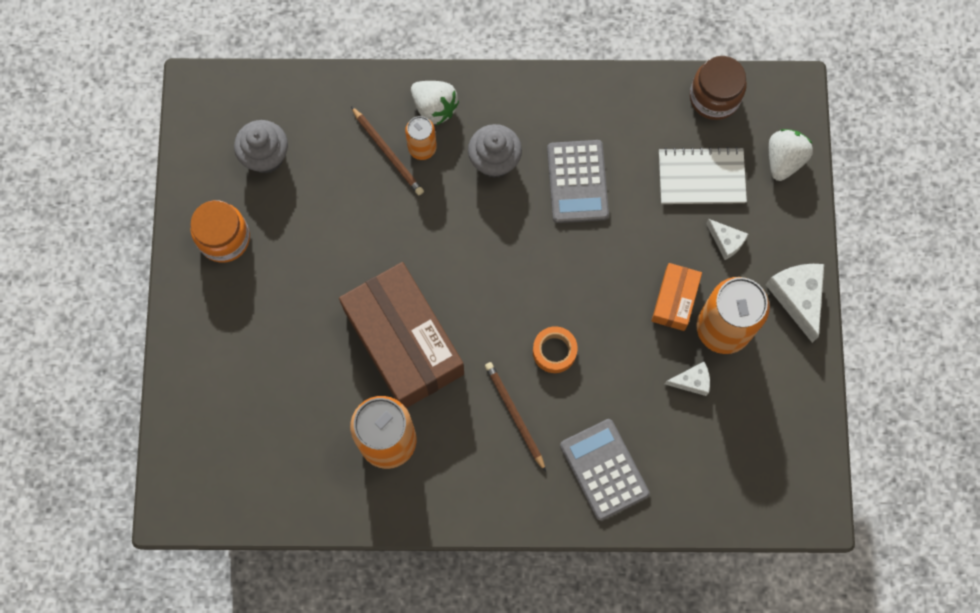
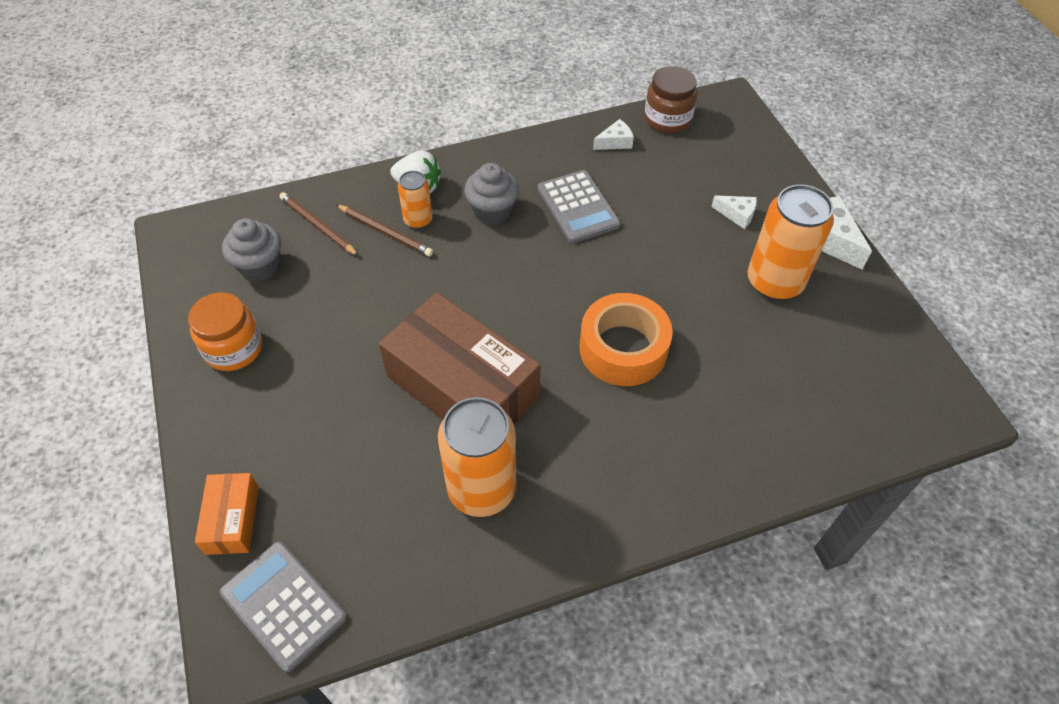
camera: 20 degrees left, 20 degrees down
brown pencil [485,362,546,472] -> brown pencil moved to [279,192,359,256]
orange tape [533,326,578,373] -> orange tape [579,293,673,386], size x1.83
grey calculator [560,419,650,521] -> grey calculator moved to [220,542,347,672]
orange box [652,263,702,331] -> orange box moved to [195,473,259,555]
white notebook [659,147,747,204] -> none
white cheese [665,362,710,396] -> white cheese moved to [593,119,634,150]
white strawberry [769,129,813,181] -> none

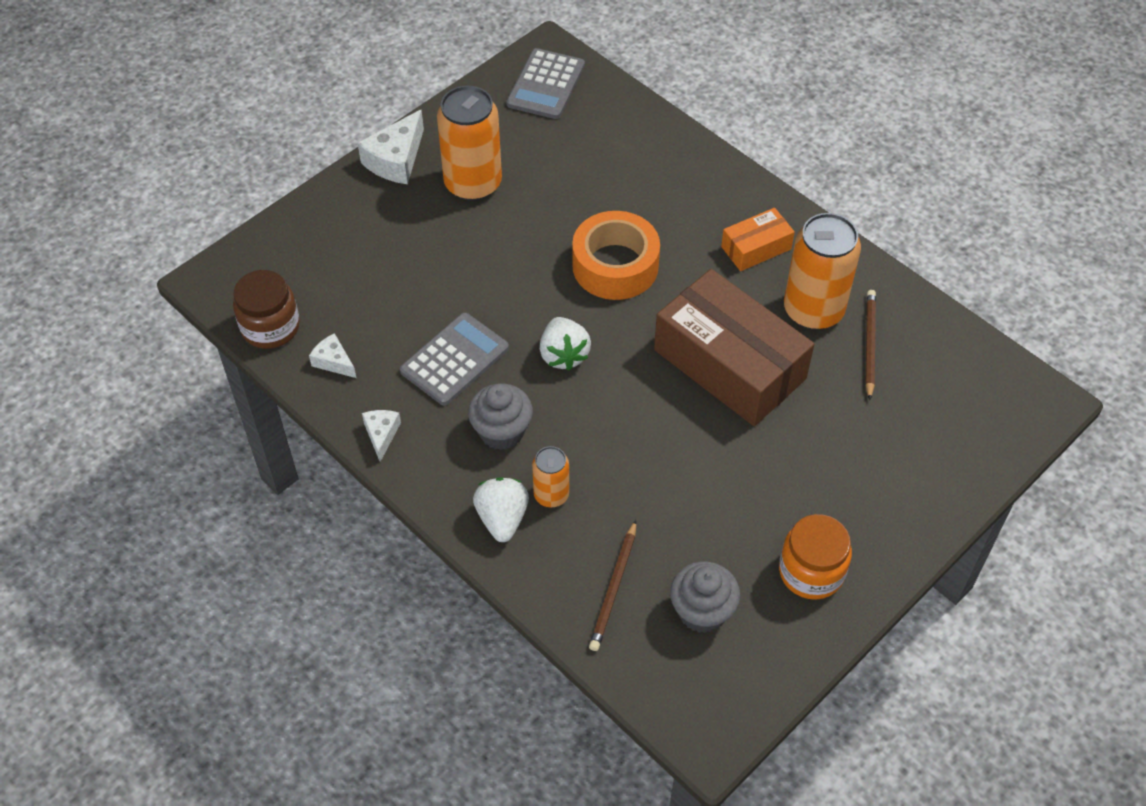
camera: 115 degrees left, 0 degrees up
orange box [195,473,259,555] -> orange box moved to [721,208,795,271]
grey calculator [220,542,347,672] -> grey calculator moved to [507,48,585,119]
brown pencil [336,204,433,256] -> brown pencil moved to [865,290,876,400]
brown box [379,293,540,424] -> brown box turned 60 degrees counterclockwise [654,269,814,426]
white cheese [711,195,757,229] -> white cheese moved to [362,410,401,462]
none -> white strawberry [540,317,591,371]

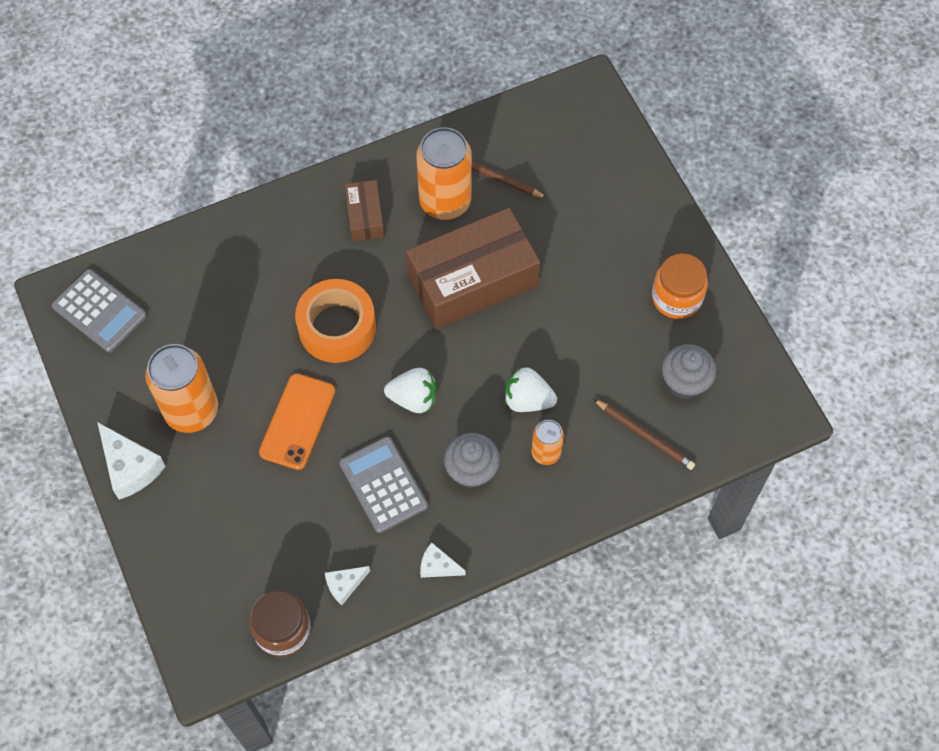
camera: 70 degrees left, 10 degrees up
white strawberry [473,477,529,542] -> white strawberry moved to [505,367,557,412]
orange box [721,208,795,271] -> brown box [345,180,384,241]
none -> orange phone [259,373,335,470]

